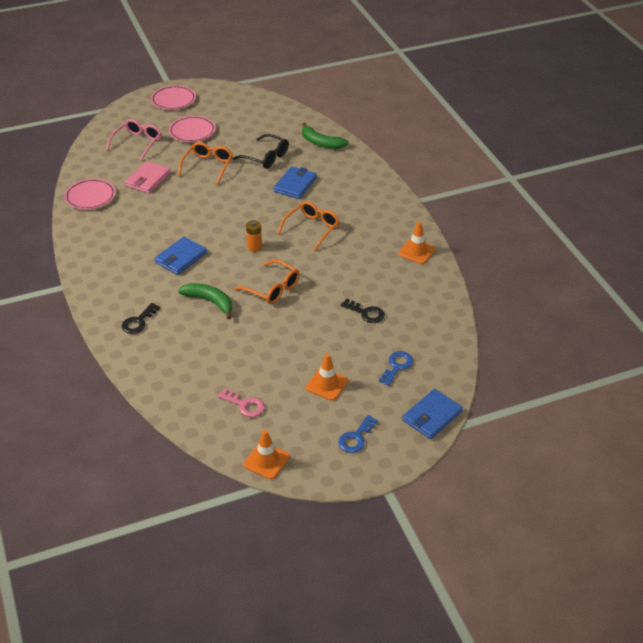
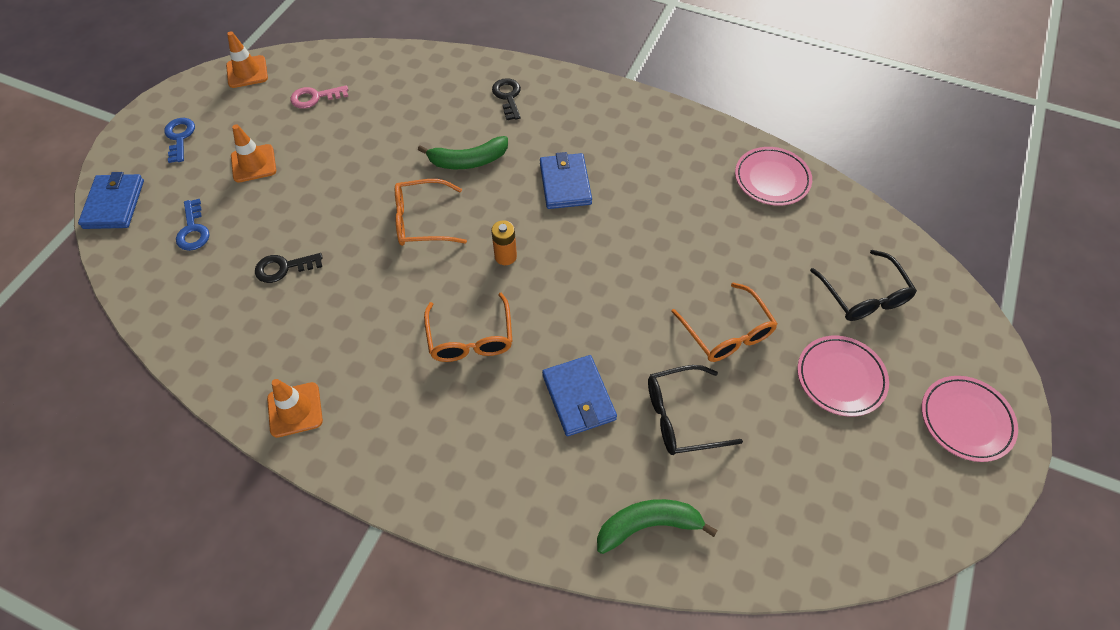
camera: 135 degrees right, 15 degrees up
pink glasses [106,119,162,161] -> black glasses [810,250,917,321]
pink wallet [125,161,171,193] -> none

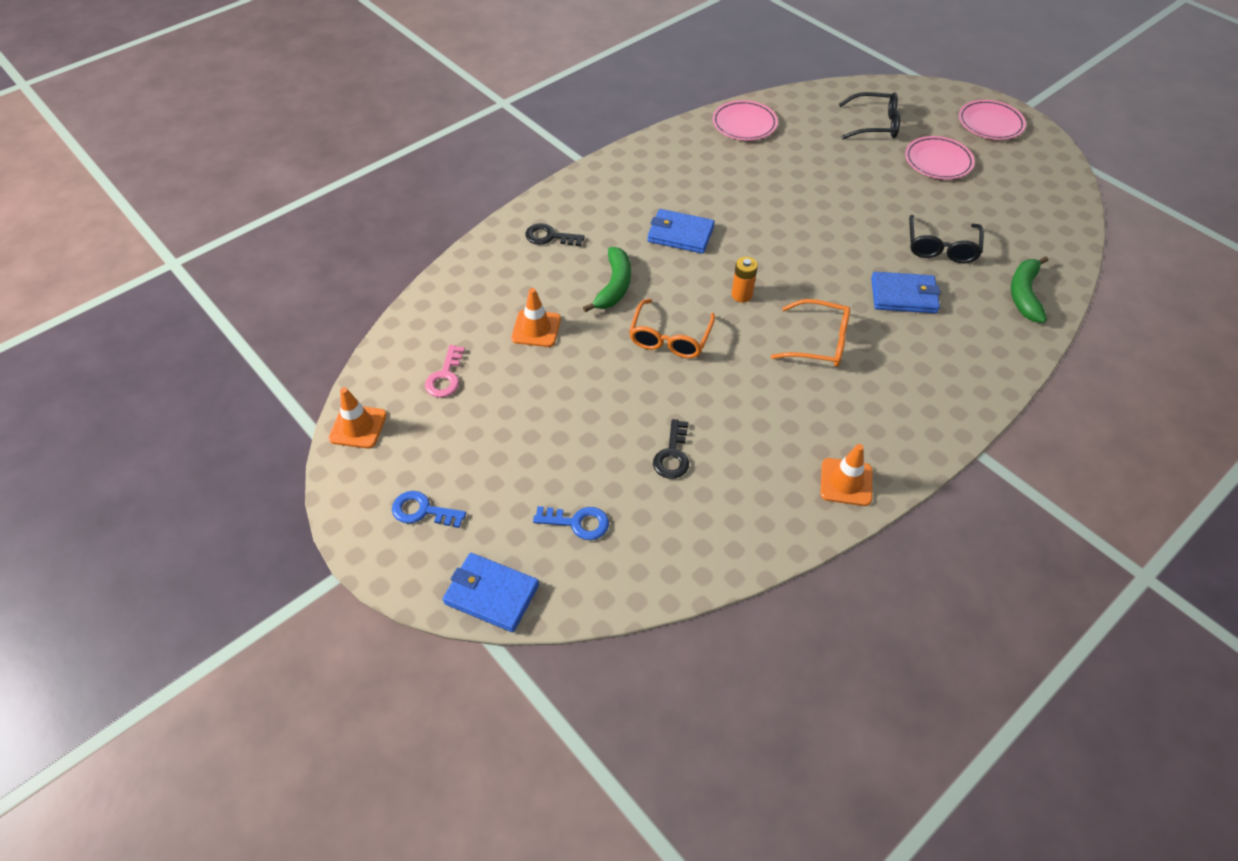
camera: 65 degrees left, 5 degrees down
orange traffic cone [231,124,276,183] -> orange traffic cone moved to [511,288,561,347]
orange glasses [671,283,777,362] -> none

